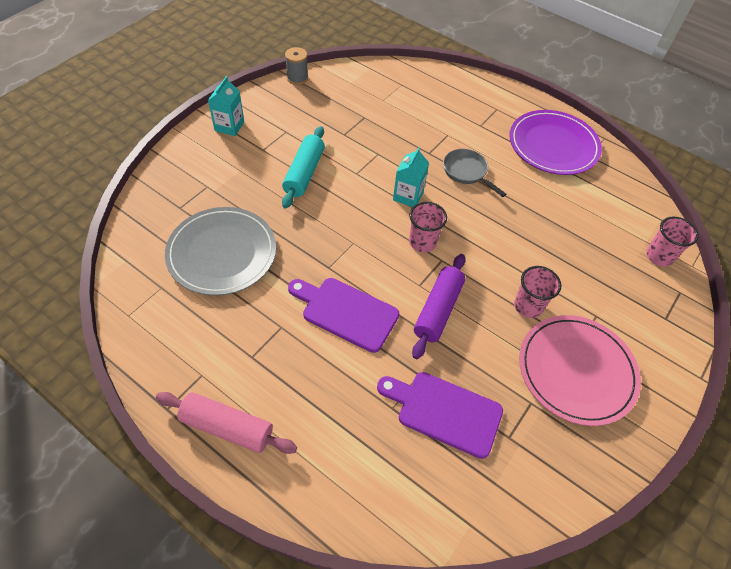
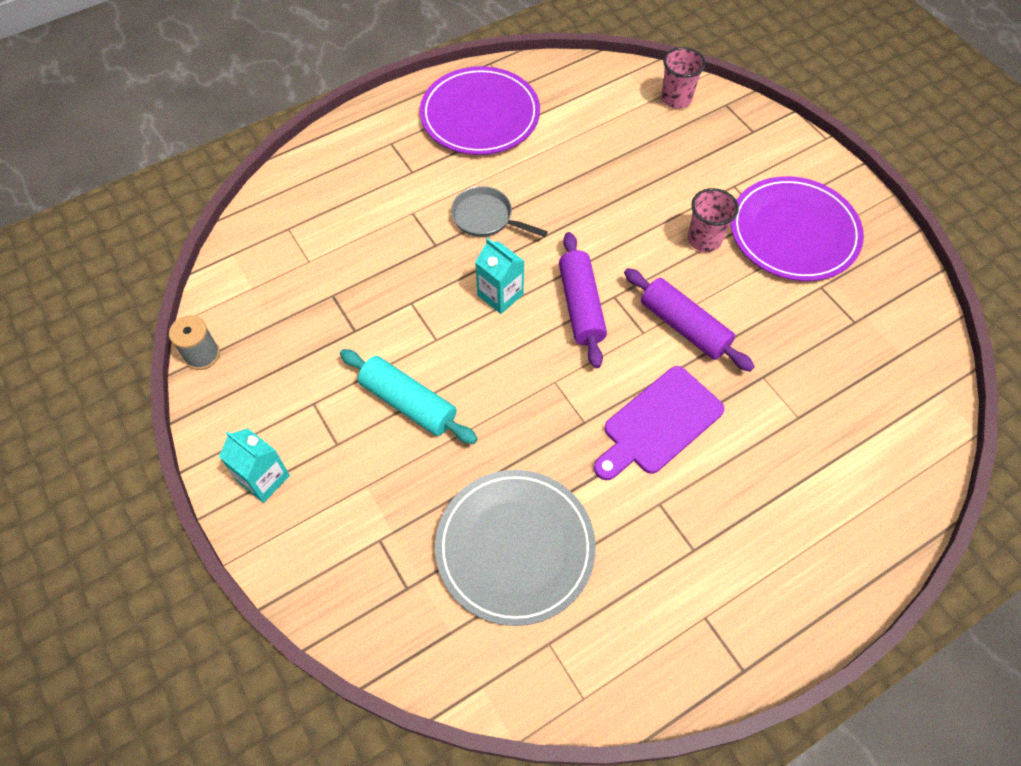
camera: 65 degrees left, 5 degrees up
pink rolling pin [156,392,297,454] -> none
purple cutting board [377,372,503,459] -> none
pink cup [409,202,447,252] -> purple rolling pin [559,232,607,368]
grey pan [443,149,506,197] -> grey pan turned 45 degrees clockwise [451,186,548,237]
pink plate [519,315,641,426] -> purple plate [730,176,864,281]

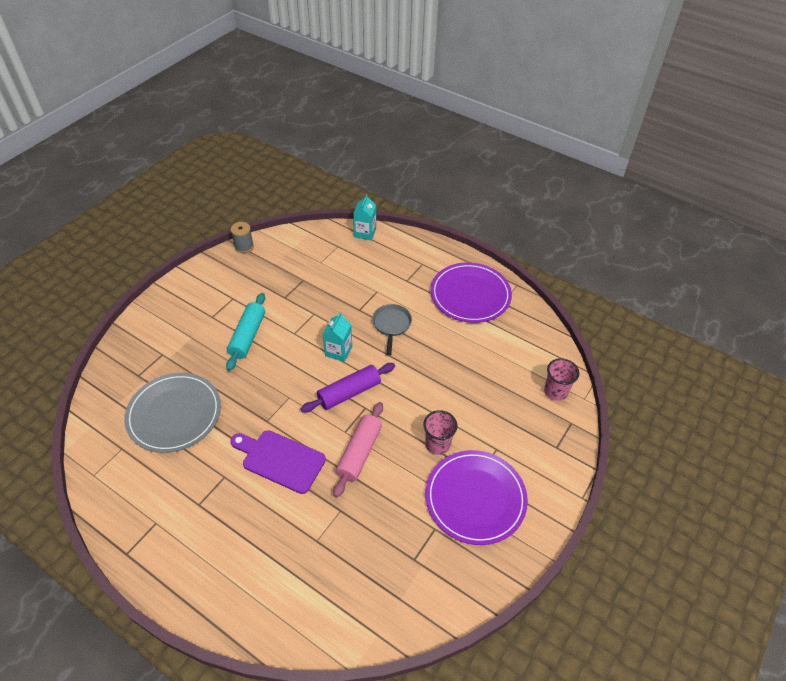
camera: 65 degrees right, 10 degrees down
turquoise carton [219,428,290,503] -> turquoise carton moved to [353,194,376,240]
purple rolling pin [624,268,755,372] -> pink rolling pin [333,402,383,498]

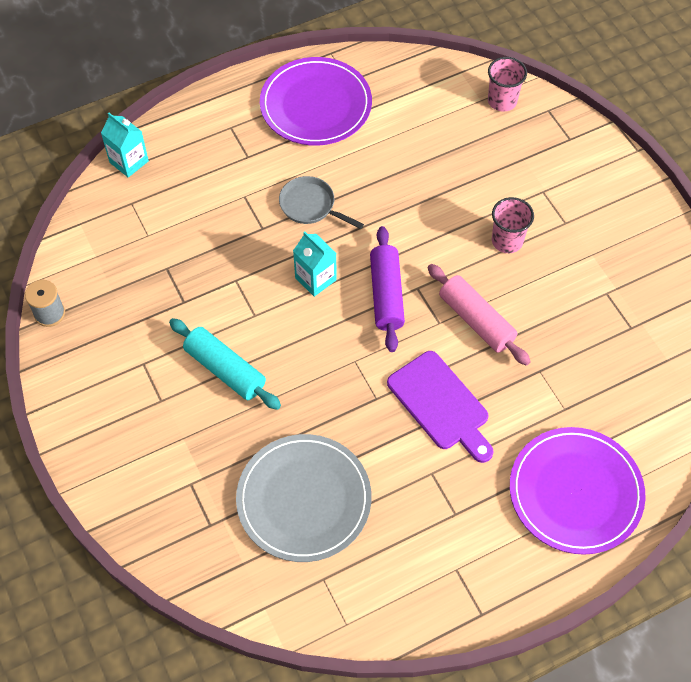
camera: 60 degrees left, 10 degrees up
purple cutting board [231,430,326,494] -> purple cutting board turned 90 degrees counterclockwise [387,351,494,463]
purple plate [426,450,528,545] -> purple plate moved to [510,427,646,555]

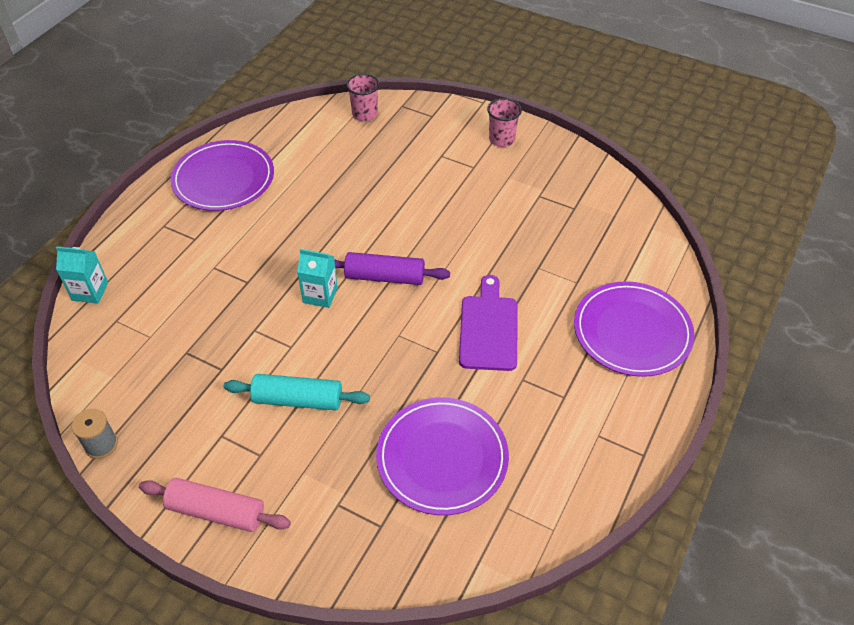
camera: 35 degrees left, 10 degrees down
grey plate [236,434,372,562] -> purple plate [376,397,509,515]
grey pan [279,176,364,229] -> none
purple rolling pin [370,226,405,352] -> purple rolling pin turned 45 degrees counterclockwise [334,252,450,285]
purple cutting board [387,351,494,463] -> purple cutting board turned 105 degrees counterclockwise [459,275,517,371]
pink rolling pin [428,264,531,366] -> pink rolling pin moved to [139,478,291,532]
pink cup [492,197,534,253] -> pink cup moved to [487,98,522,147]

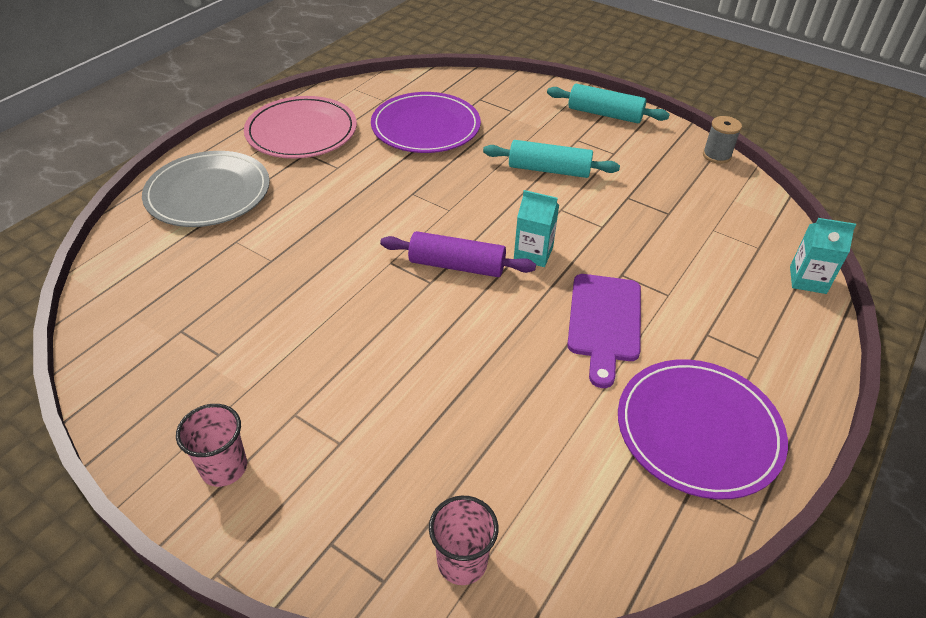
camera: 175 degrees left, 5 degrees down
pink rolling pin [139,478,291,532] -> turquoise rolling pin [547,84,670,123]
purple cutting board [459,275,517,371] -> purple cutting board moved to [567,274,641,388]
purple plate [574,281,695,377] -> grey plate [142,151,270,227]
none -> pink plate [244,96,357,158]

